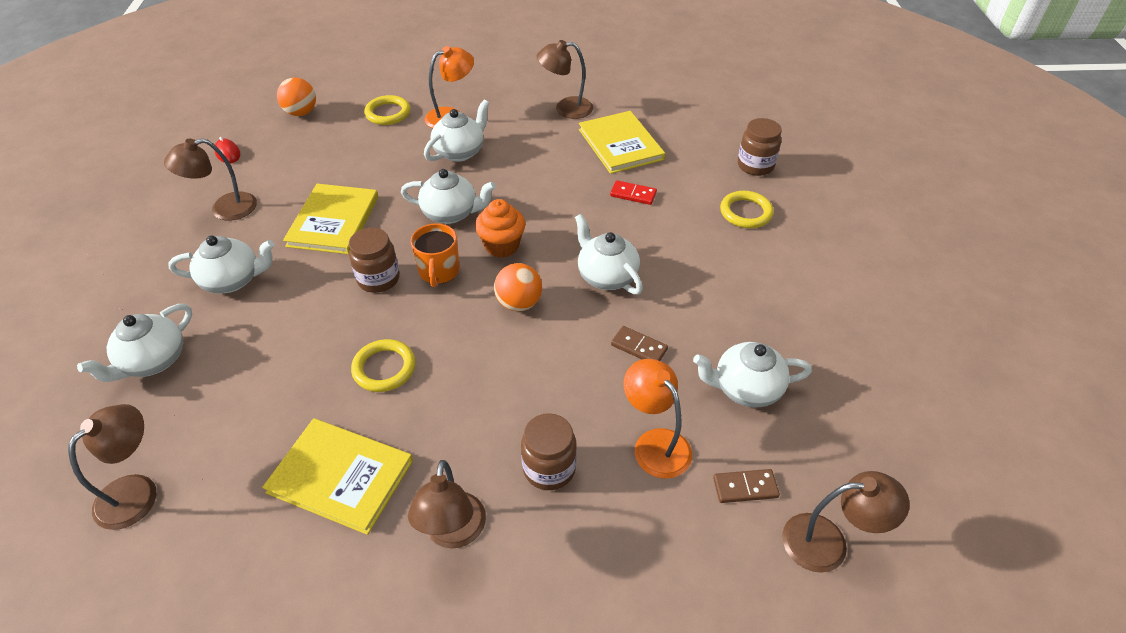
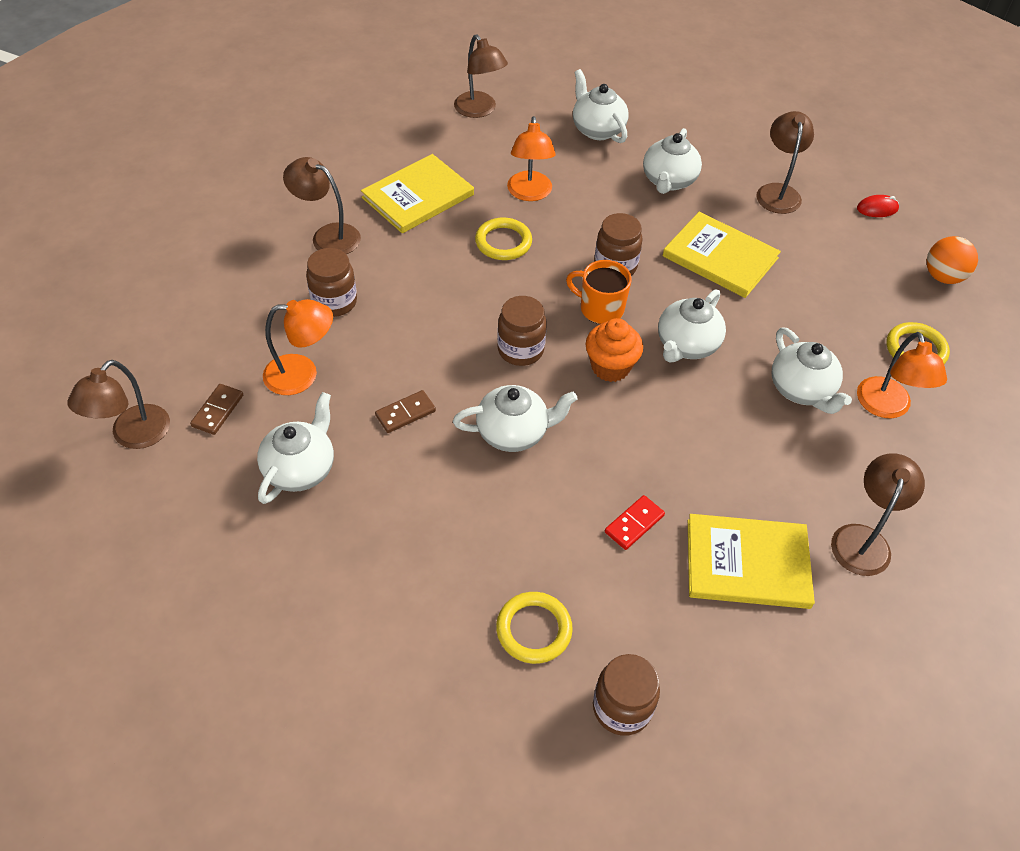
camera: 115 degrees right, 5 degrees up
orange ball [494,263,542,311] -> brown jar [497,296,547,366]
none -> orange lamp [507,116,556,201]

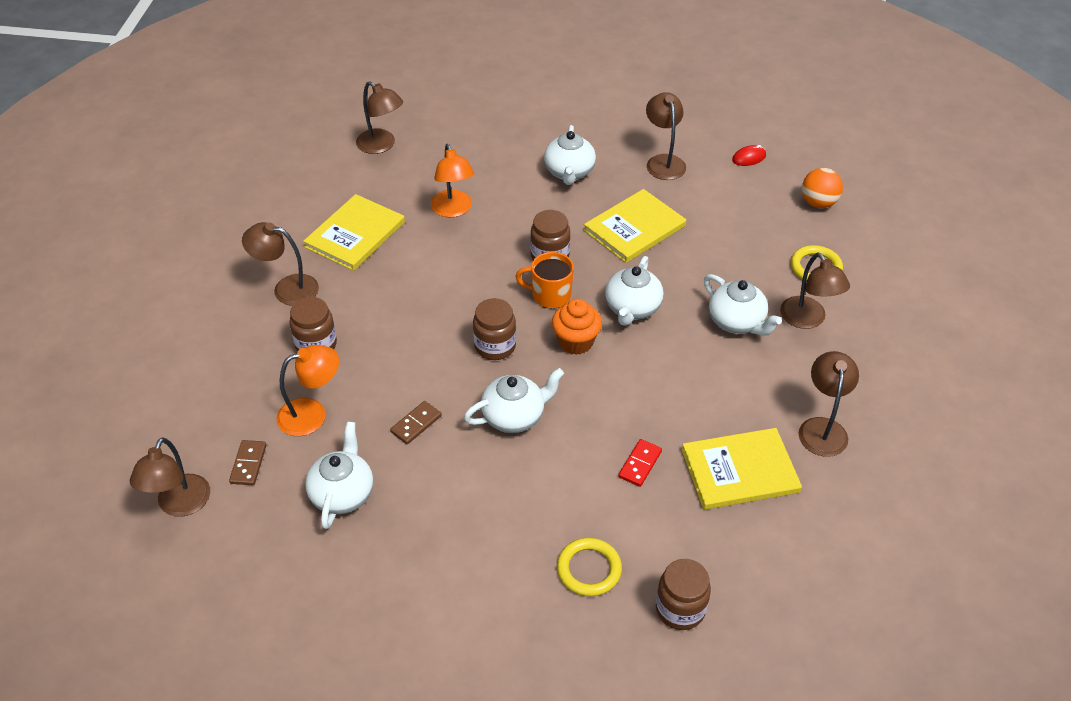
camera: 15 degrees left, 5 degrees down
yellow ring [475,217,532,260] -> none
white teapot [573,69,628,143] -> none
yellow book [663,212,781,298] -> yellow book turned 60 degrees counterclockwise [584,189,686,263]
orange lamp [857,332,947,418] -> brown lamp [780,252,850,329]

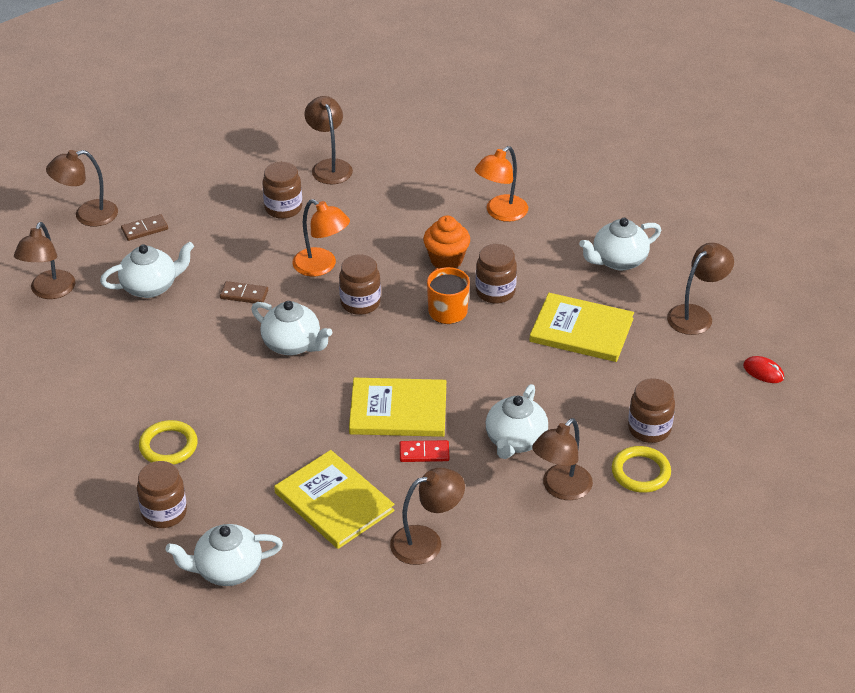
camera: 60 degrees right, 5 degrees down
orange lamp [276,345,339,436] -> orange lamp moved to [292,199,350,276]
yellow book [303,194,405,271] -> yellow book moved to [349,378,446,437]
brown lamp [356,81,403,154] -> brown lamp moved to [14,222,75,299]
orange cupcake [552,299,602,355] -> orange cupcake moved to [423,216,470,269]
white teapot [605,256,663,326] -> white teapot moved to [165,524,283,586]
red domino [618,439,662,487] -> red domino moved to [400,440,450,462]
orange ball [802,168,843,208] -> none
none -> brown jar [628,378,675,443]

